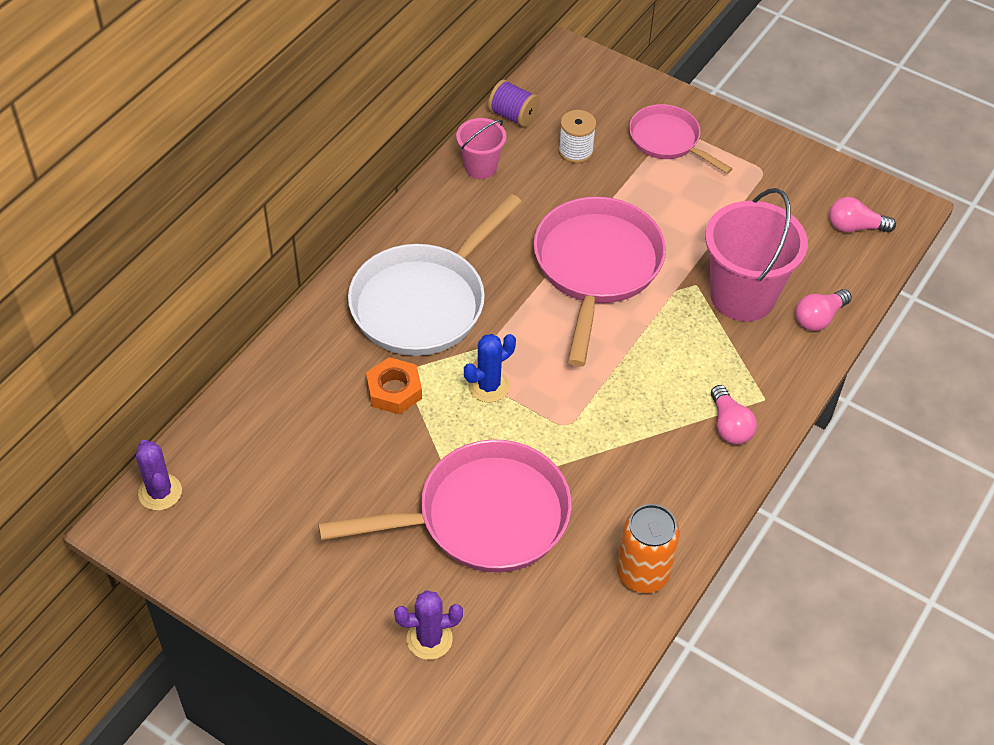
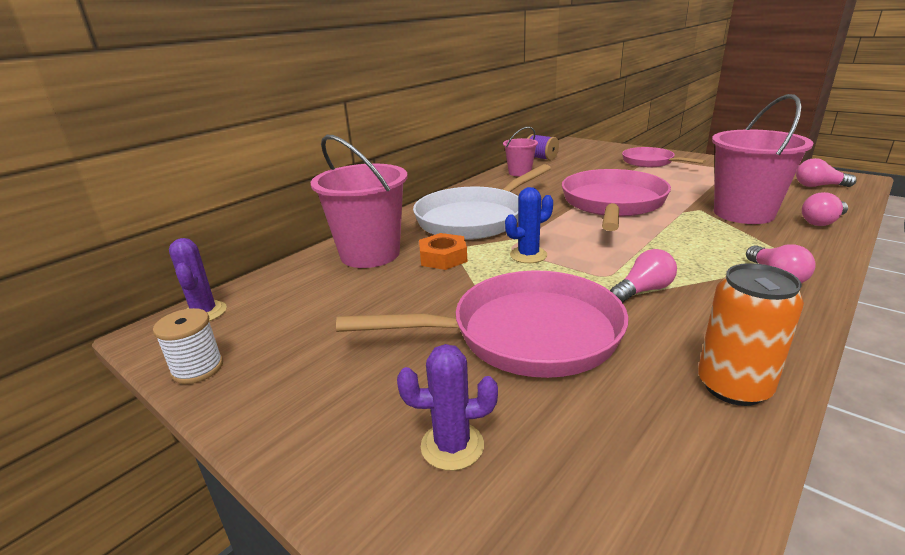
camera: 10 degrees right, 25 degrees down
white spool [559,110,596,164] -> white spool moved to [153,308,223,384]
none -> pink bucket [311,135,408,268]
none -> pink light bulb [610,249,677,303]

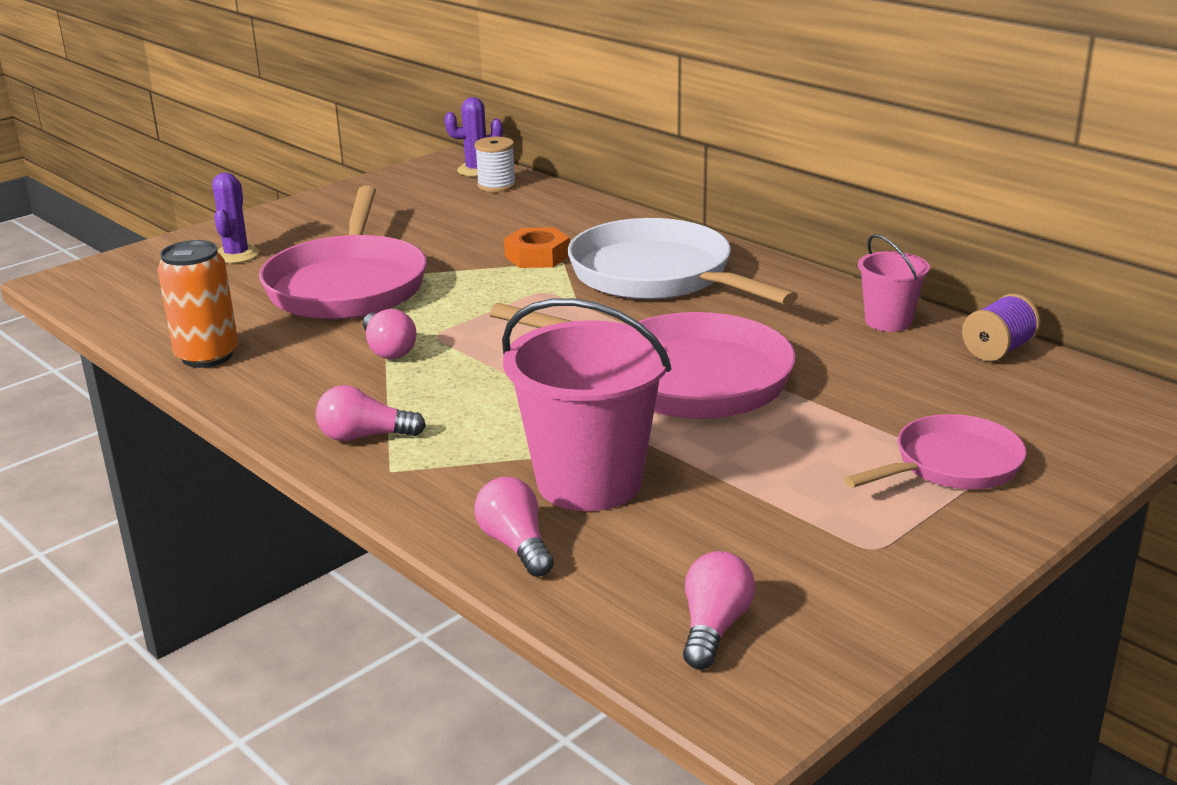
camera: 95 degrees right, 0 degrees up
white spool [153,308,223,384] -> white spool moved to [474,137,516,192]
pink bucket [311,135,408,268] -> none
blue cactus [505,187,553,263] -> none

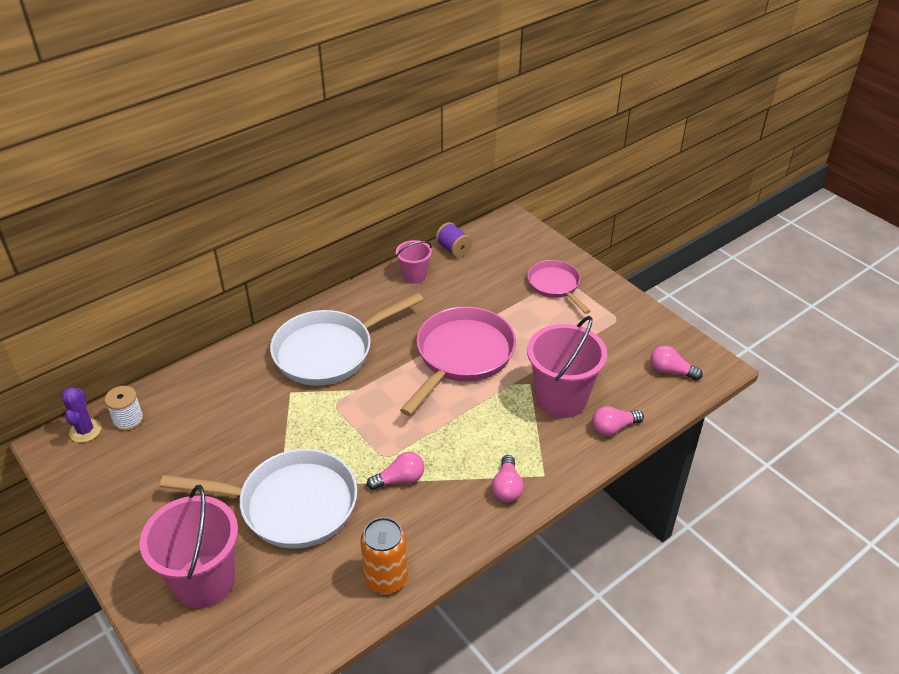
camera: 85 degrees left, 15 degrees up
purple cactus [212,173,259,263] -> pink bucket [140,485,238,608]
pink pan [259,186,426,319] -> white pan [160,449,357,549]
orange nut [504,227,570,268] -> none

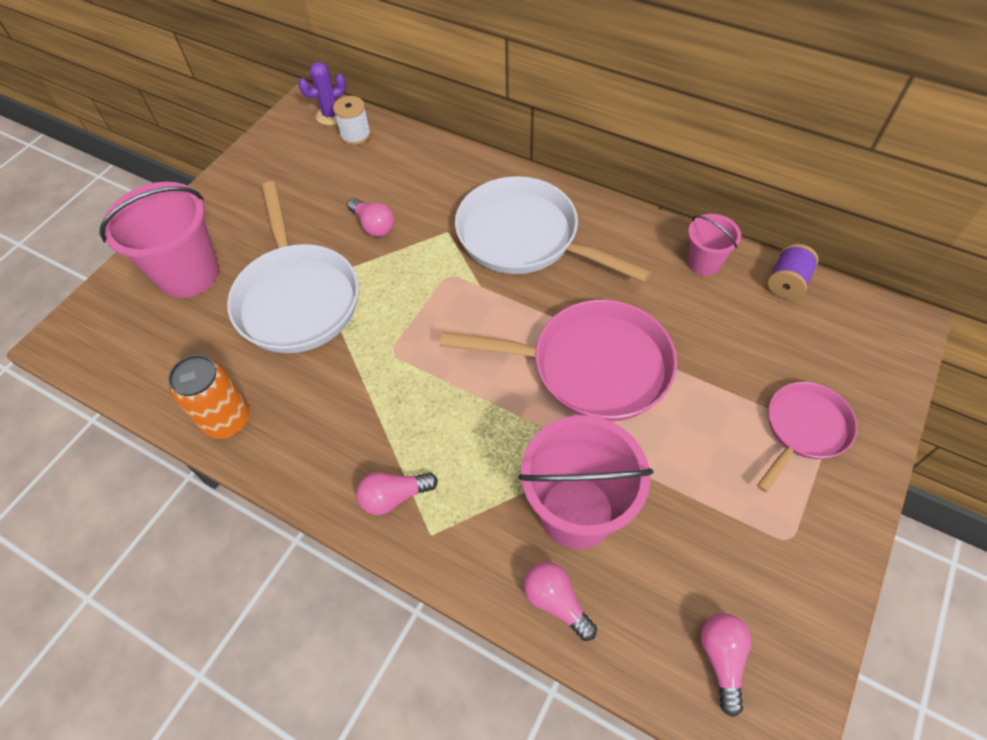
camera: 70 degrees right, 15 degrees up
pink light bulb [367,452,424,490] -> pink light bulb moved to [348,198,394,237]

